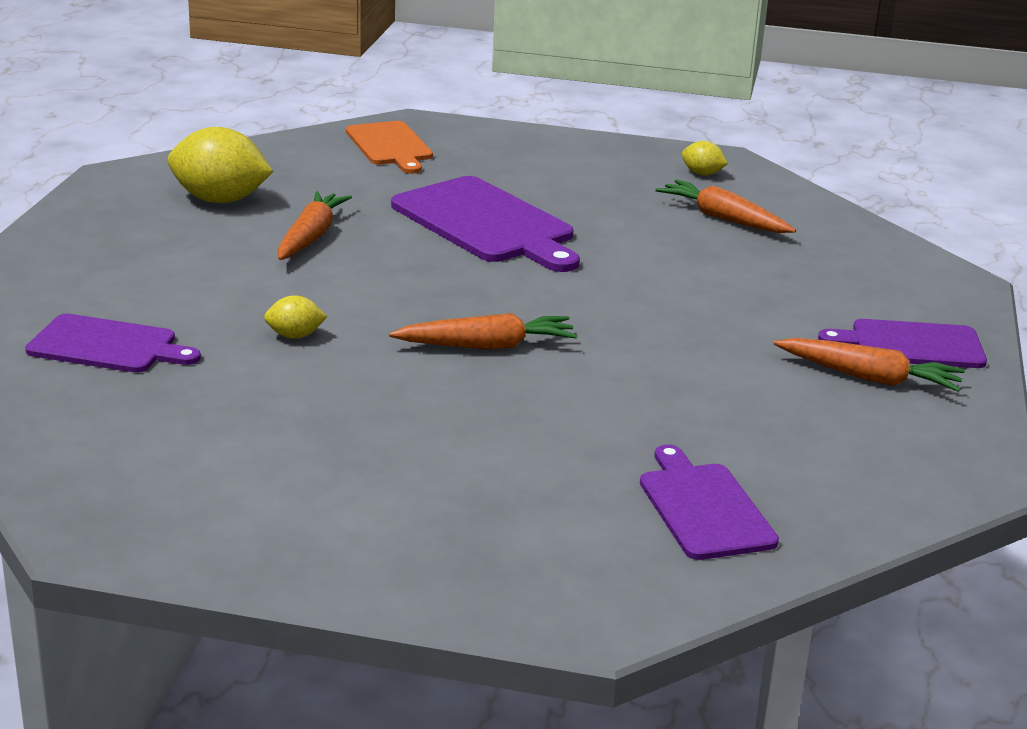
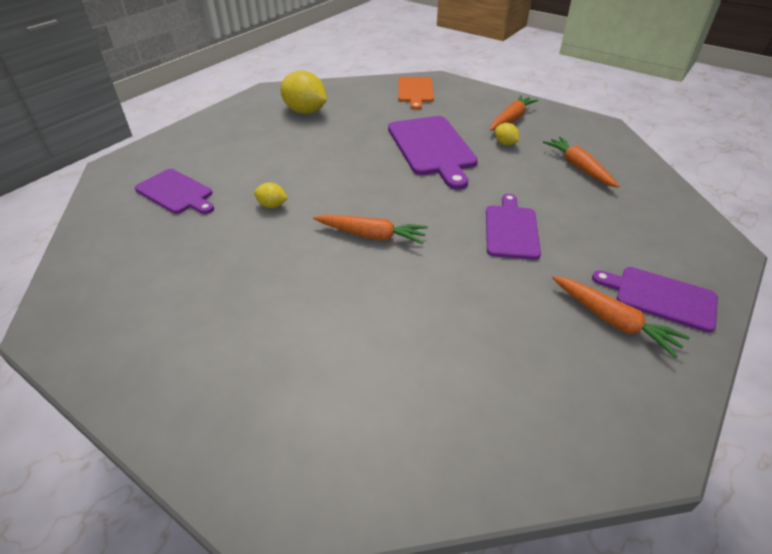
camera: 25 degrees right, 15 degrees up
orange carrot [278,191,352,260] -> orange carrot moved to [490,95,539,131]
purple cutting board [640,444,779,560] -> purple cutting board moved to [486,194,541,260]
yellow lemon [682,141,728,175] -> yellow lemon moved to [495,123,519,146]

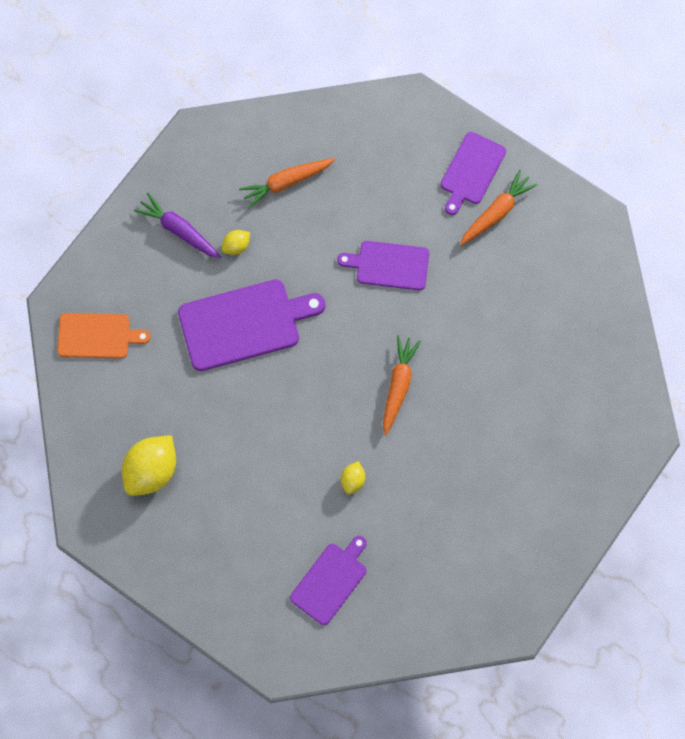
camera: 90 degrees left, 30 degrees up
orange carrot [490,95,539,131] -> purple carrot [134,193,221,259]

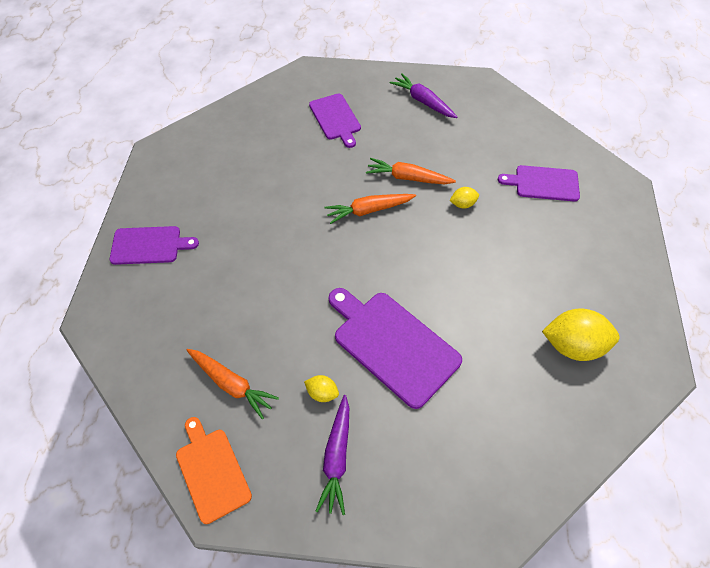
camera: 120 degrees left, 15 degrees down
orange cutting board [57,313,151,359] -> orange cutting board moved to [176,417,252,524]
purple cutting board [337,241,429,290] -> purple cutting board moved to [309,93,361,148]
orange carrot [460,170,537,246] -> orange carrot moved to [366,158,456,184]
none -> purple carrot [390,73,457,118]

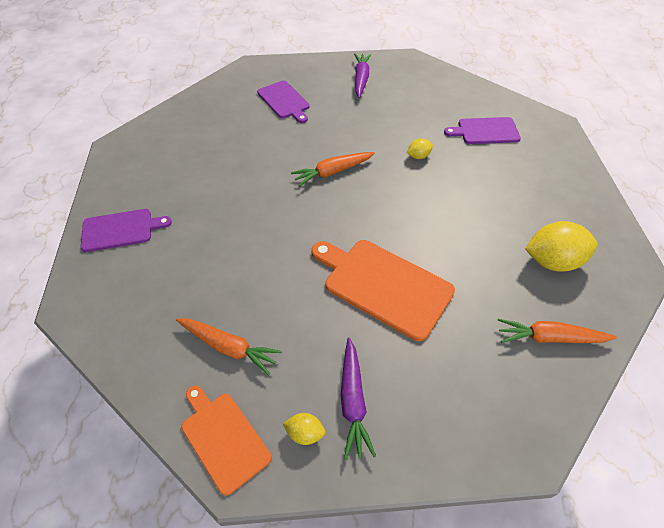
camera: 10 degrees left, 5 degrees down
yellow lemon [304,375,339,402] -> yellow lemon moved to [283,413,326,445]
purple cutting board [328,288,462,409] -> orange cutting board [312,240,455,341]
orange carrot [366,158,456,184] -> orange carrot moved to [498,319,617,343]
purple carrot [390,73,457,118] -> purple carrot turned 60 degrees clockwise [354,54,371,98]

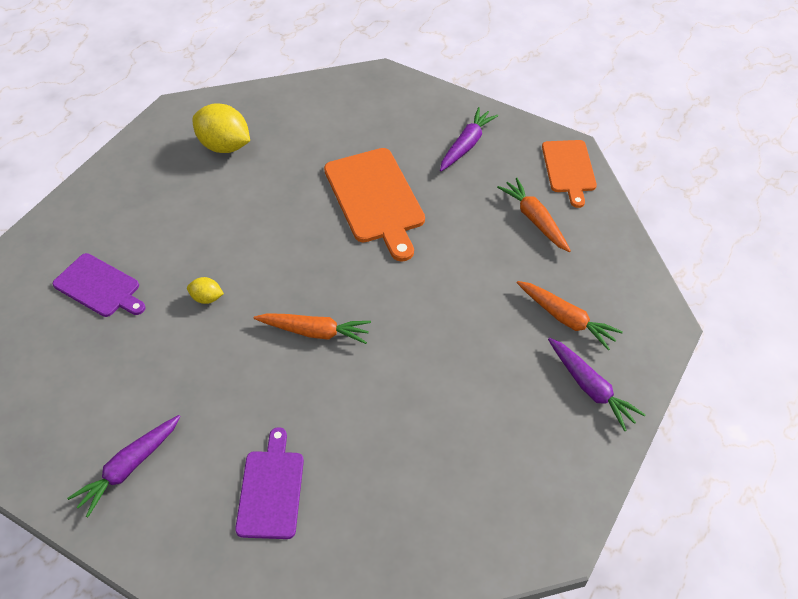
camera: 145 degrees left, 0 degrees up
purple cutting board [81,209,172,252] -> purple carrot [548,338,645,431]
yellow lemon [283,413,326,445] -> none
orange carrot [498,319,617,343] -> orange carrot moved to [517,281,623,350]

